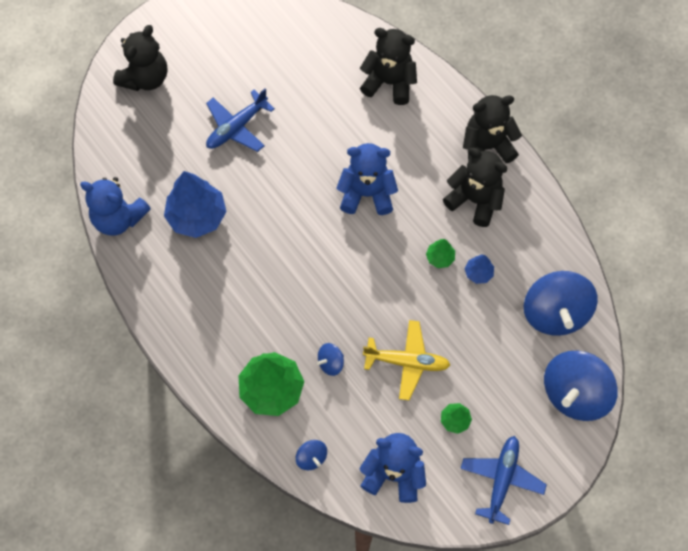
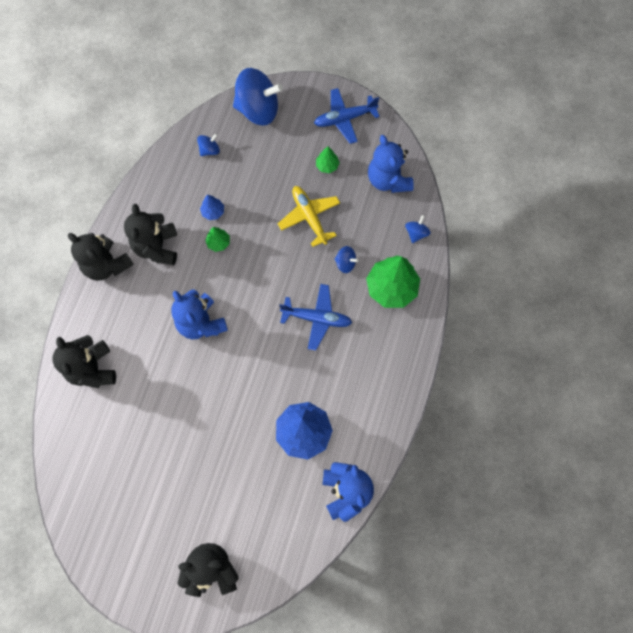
camera: 125 degrees left, 5 degrees up
blue plane [206,89,275,152] -> blue plane moved to [279,284,352,351]
blue spinning top [524,271,598,336] -> blue spinning top [197,133,220,156], size x0.45

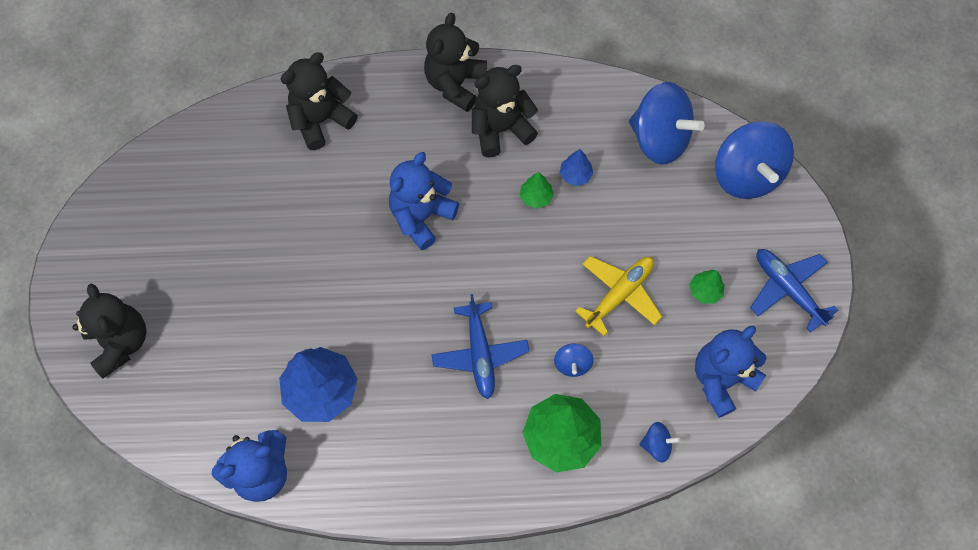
camera: 70 degrees right, 5 degrees down
blue spinning top [197,133,220,156] -> blue spinning top [629,82,705,165], size x2.23

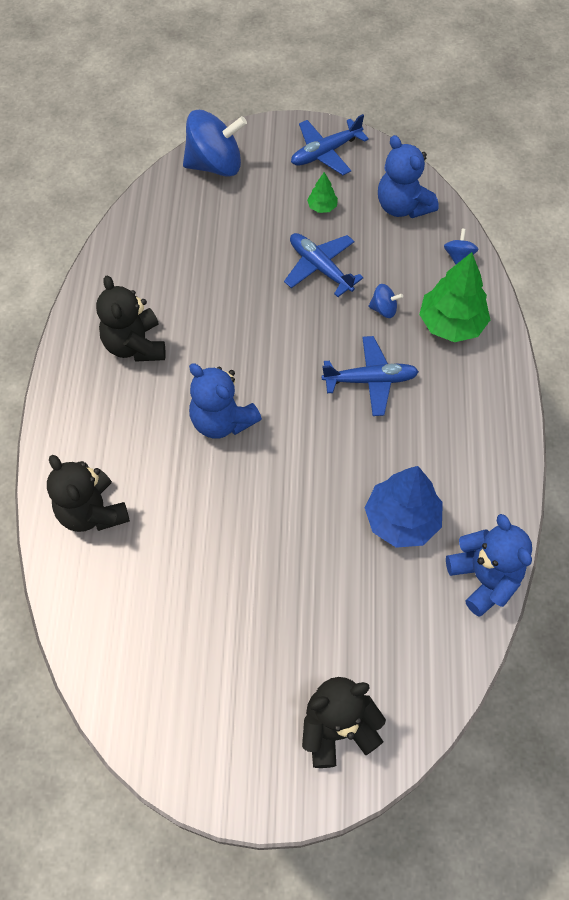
camera: 85 degrees left, 5 degrees down
black teddy bear [424,13,487,112] -> none
green tree [520,172,554,209] -> none
blue tree [560,149,593,186] -> none
yellow plane [575,256,662,336] -> blue plane [284,233,363,297]
blue spinning top [629,82,705,165] -> none

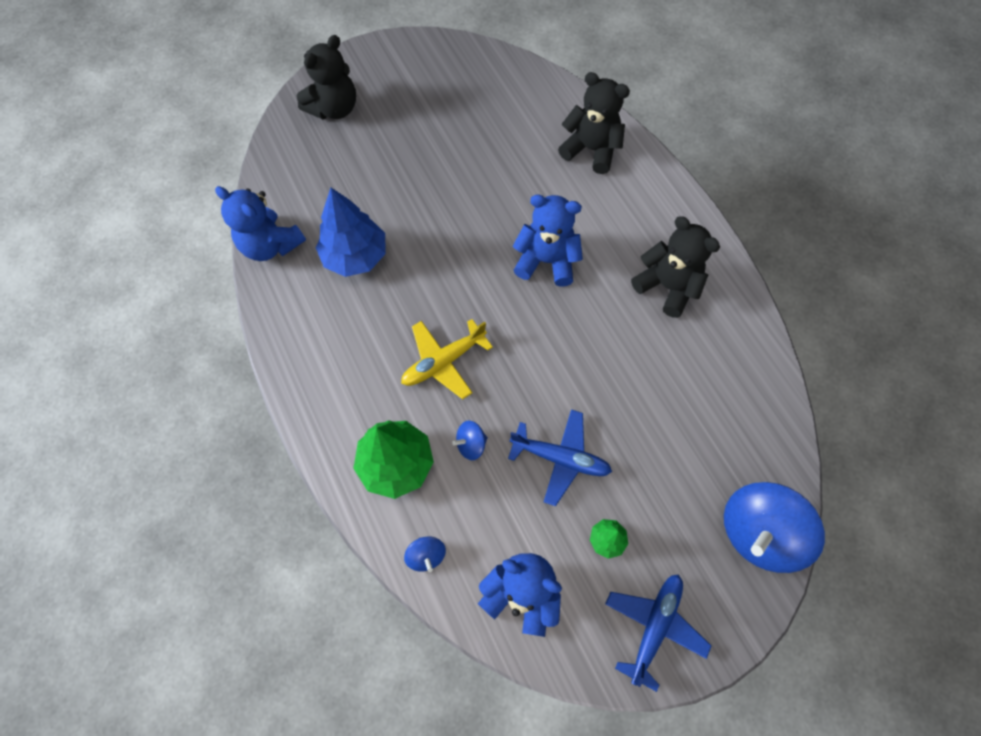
camera: 150 degrees right, 5 degrees up
blue plane [322,336,419,416] -> yellow plane [401,319,493,399]

